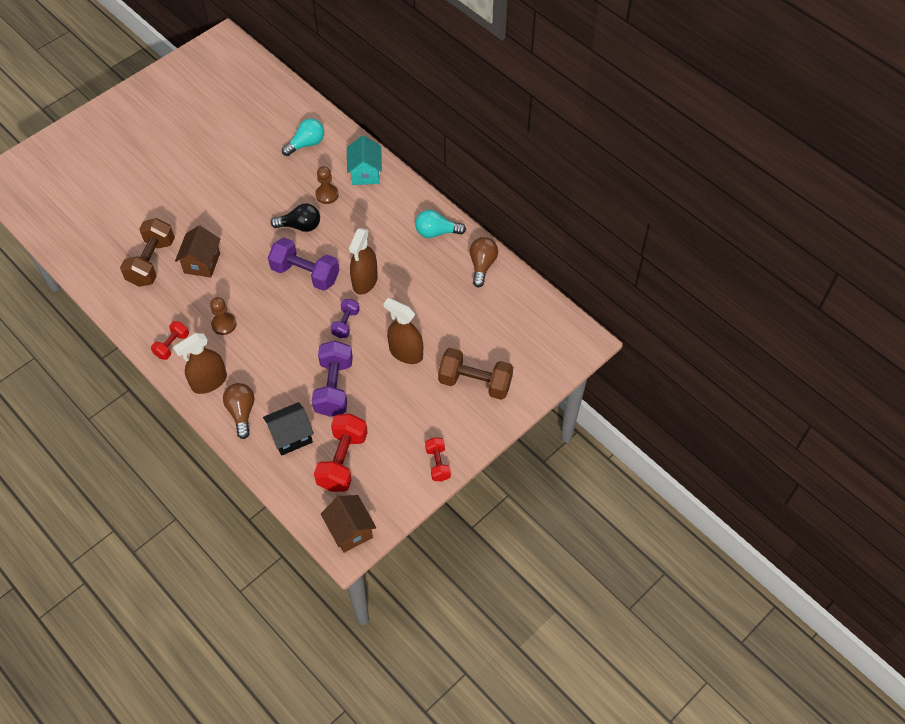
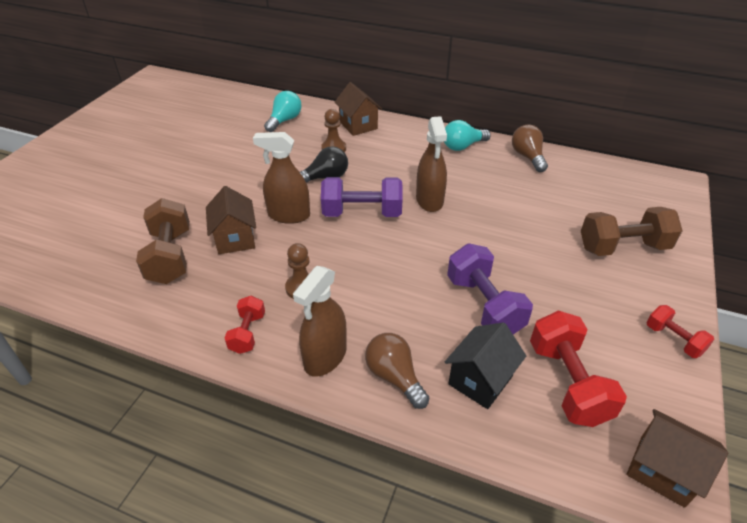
camera: 25 degrees left, 15 degrees down
purple dumbbell [330,299,360,338] -> none
turquoise house [347,135,382,185] -> brown house [334,82,382,136]
brown spray bottle [384,298,423,364] -> brown spray bottle moved to [253,132,310,224]

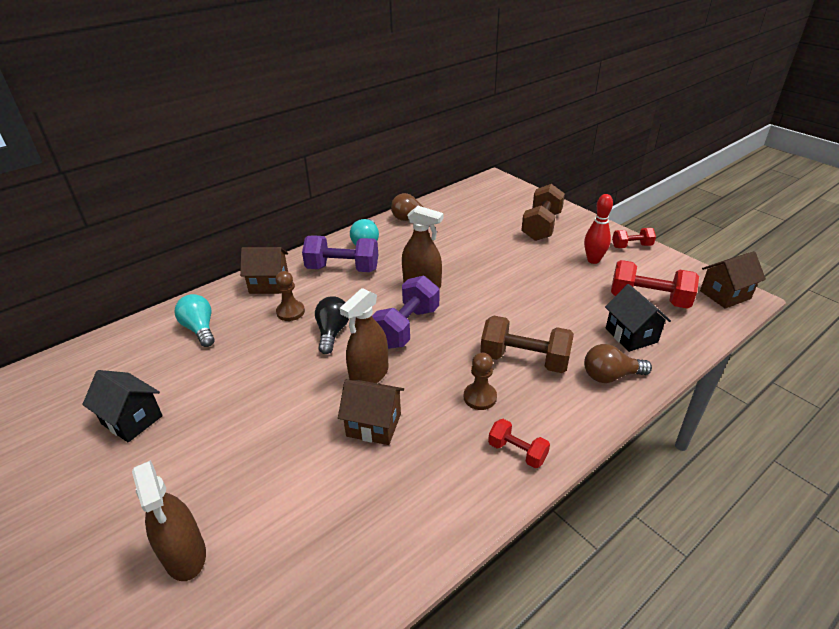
camera: 60 degrees left, 5 degrees down
brown dumbbell [136,198,190,284] -> brown dumbbell moved to [480,316,574,373]
brown spray bottle [293,266,347,377] -> brown spray bottle moved to [132,460,206,581]
purple dumbbell [447,243,533,334] -> purple dumbbell moved to [302,235,378,272]
none -> black house [82,370,163,443]
none -> red bowling pin [584,194,613,264]

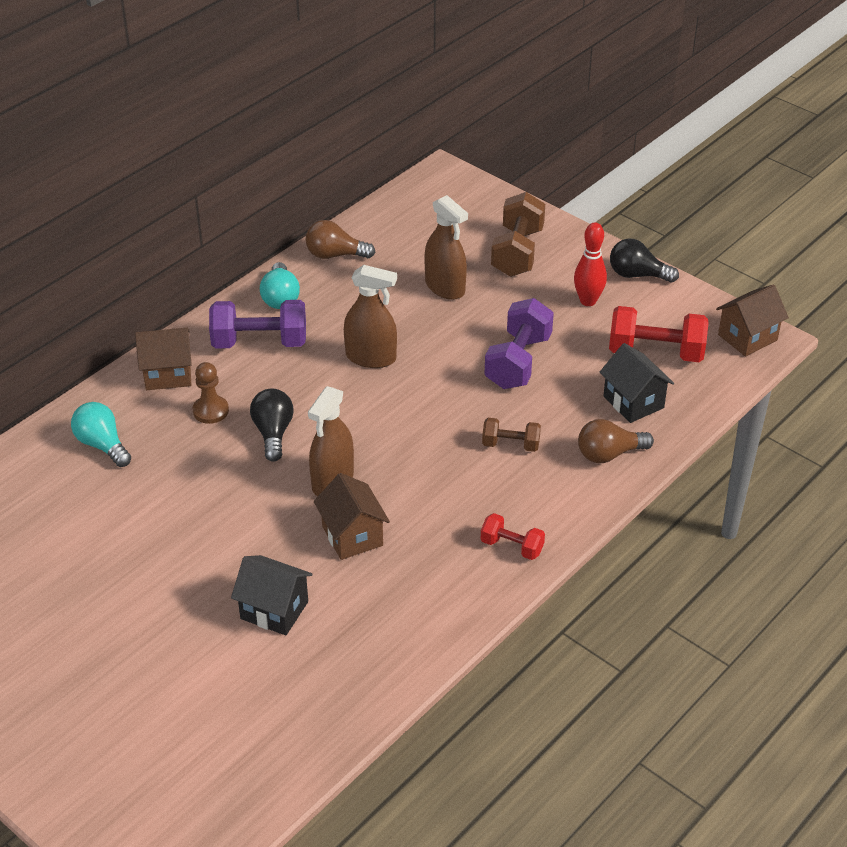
camera: 10 degrees left, 5 degrees up
black house [82,370,163,443] -> black house moved to [231,555,313,635]
brown spray bottle [132,460,206,581] -> brown spray bottle moved to [424,195,468,300]
brown house [338,380,404,445] -> brown house turned 60 degrees clockwise [314,473,390,560]
purple dumbbell [372,276,439,349] -> purple dumbbell moved to [484,298,554,389]
brown pawn [464,353,497,410] -> none
brown dumbbell [480,316,574,373] -> brown dumbbell [482,418,541,452], size x0.56
red dumbbell [612,228,656,248] -> black light bulb [610,238,679,283]

